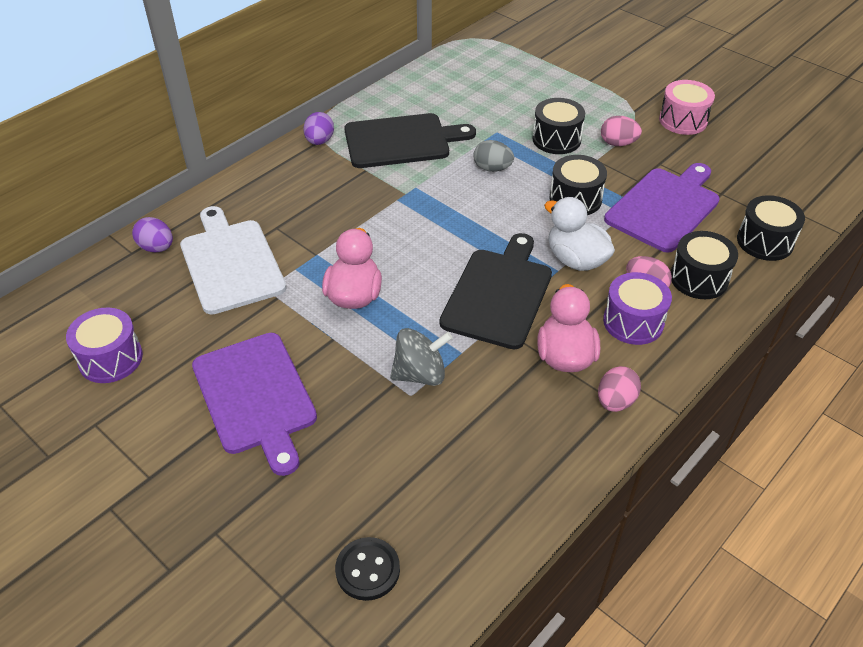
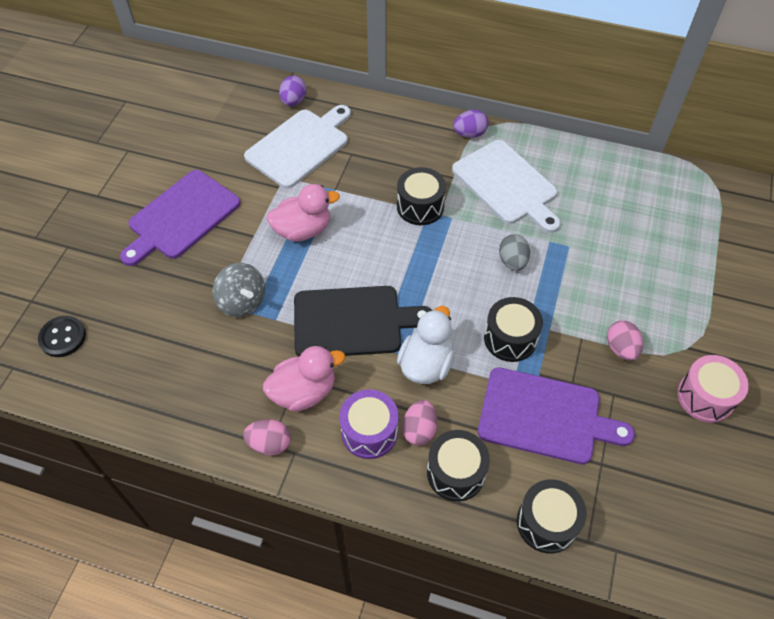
camera: 65 degrees right, 10 degrees up
purple drum [66,308,143,383] -> none
black cutting board [344,113,476,168] -> white cutting board [452,140,561,233]
black drum [532,98,585,154] -> black drum moved to [397,167,446,225]

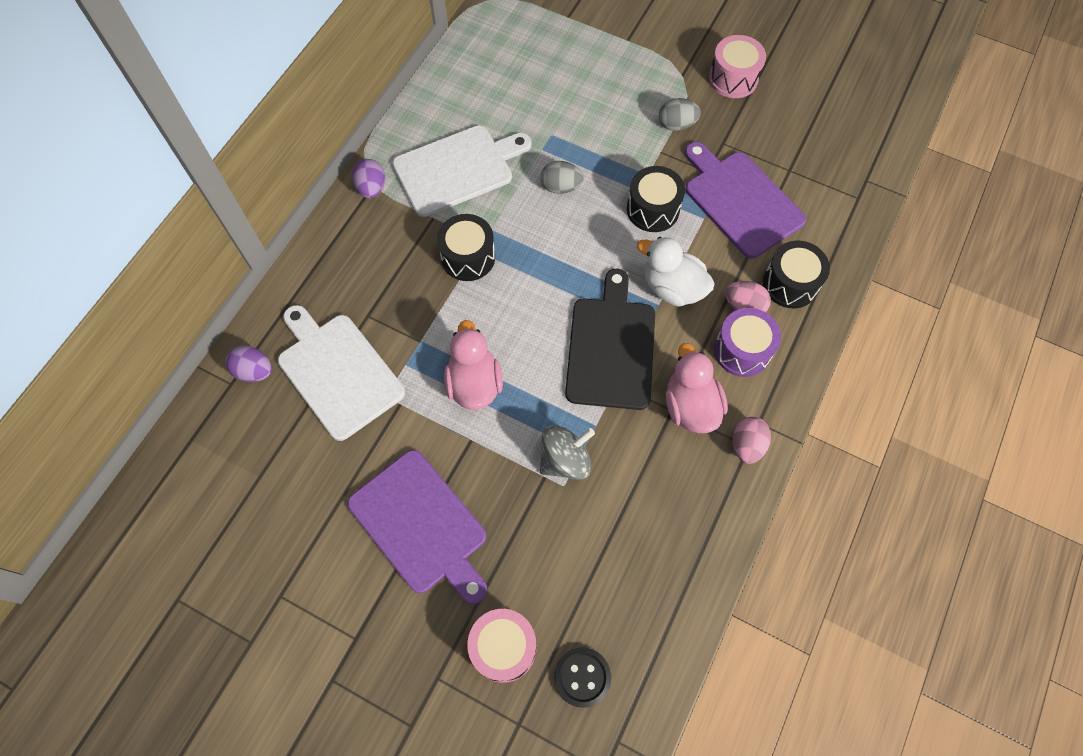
camera: 80 degrees left, 10 degrees up
purple cutting board [478,367,635,464] -> purple cutting board turned 60 degrees counterclockwise [685,142,806,258]
black drum [517,479,587,554] -> none
pink egg [607,320,643,361] -> grey egg [659,98,701,131]
none -> pink drum [467,609,536,683]

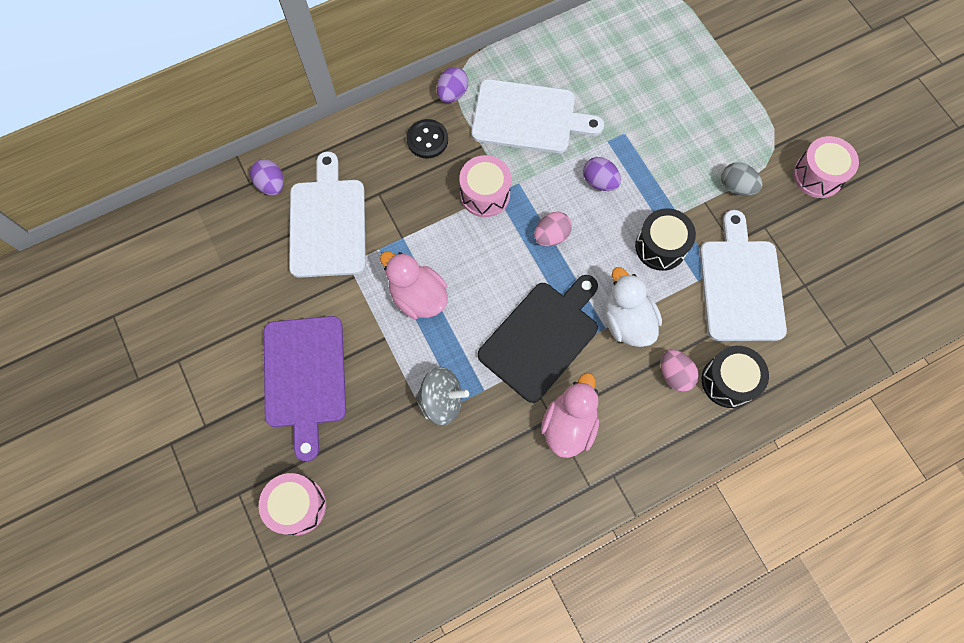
camera: 35 degrees right, 5 degrees up
black drum [437,214,495,281] -> pink drum [459,155,511,217]
pink duck [444,320,503,410] -> pink duck turned 75 degrees counterclockwise [380,252,448,319]
grey egg [541,161,584,194] -> purple egg [583,157,621,191]
black button [554,647,611,708] -> black button moved to [406,119,448,158]
purple cutting board [685,142,806,258] -> white cutting board [700,210,787,341]
purple drum [714,308,781,377] -> none
pink egg [733,417,771,464] -> pink egg moved to [534,212,572,246]

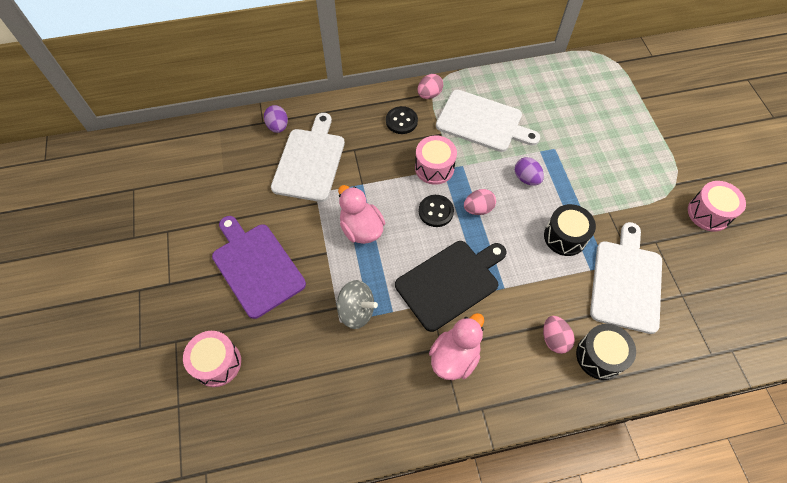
camera: 15 degrees right, 10 degrees down
purple cutting board [264,316,346,462] -> purple cutting board turned 135 degrees clockwise [212,216,306,319]
purple egg [437,67,468,103] -> pink egg [417,74,443,99]
white duck [605,267,662,347] -> none
grey egg [721,162,762,196] -> none
none -> black button [419,195,454,227]

